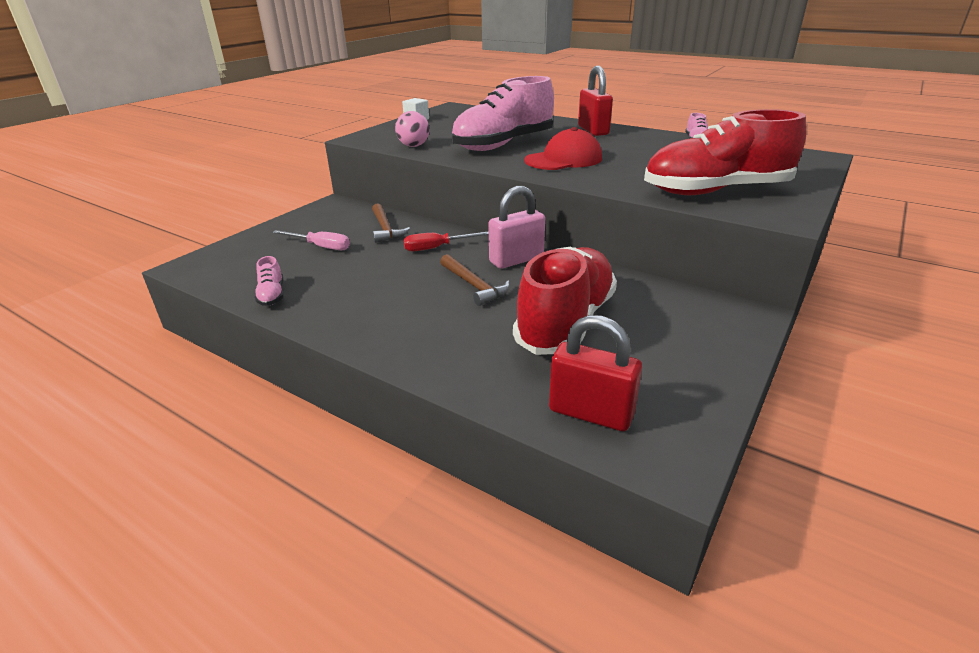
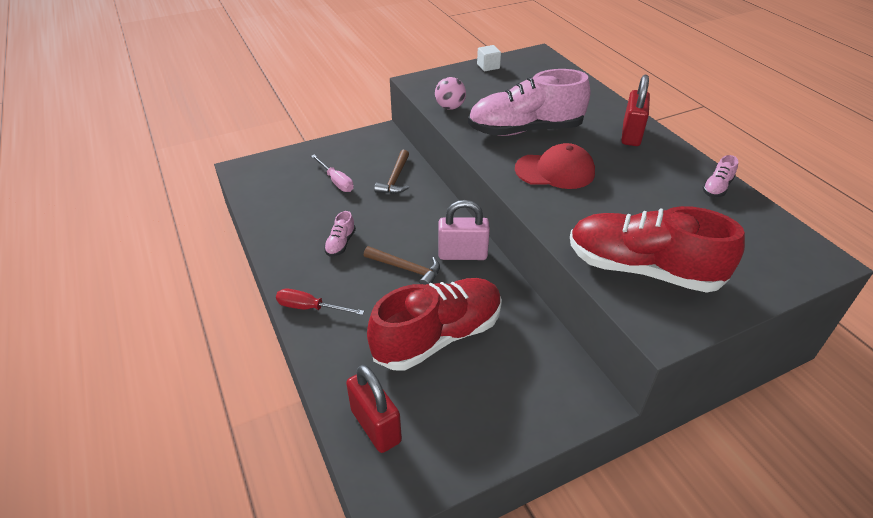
camera: 30 degrees right, 10 degrees up
pink shoe [255,256,284,306] -> pink shoe moved to [324,211,356,256]
red screwdriver [403,232,489,251] -> red screwdriver moved to [276,288,364,315]
brown hammer [440,254,510,306] -> brown hammer turned 60 degrees counterclockwise [364,246,440,285]

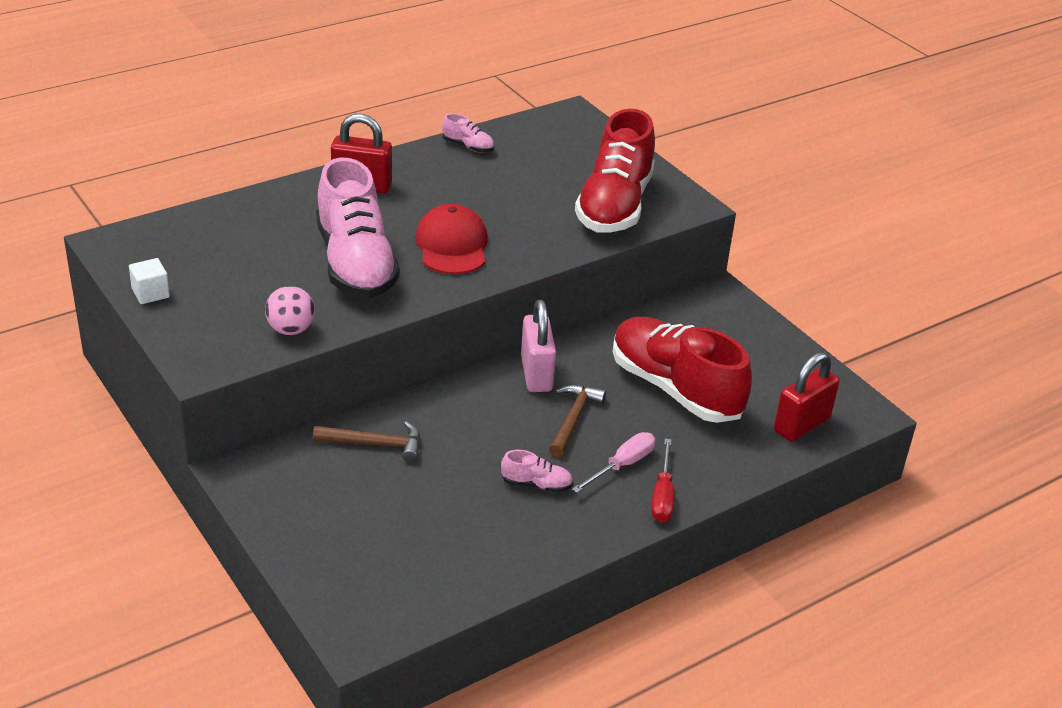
camera: 100 degrees left, 5 degrees down
pink screwdriver [311,155,354,192] -> pink screwdriver moved to [572,432,655,493]

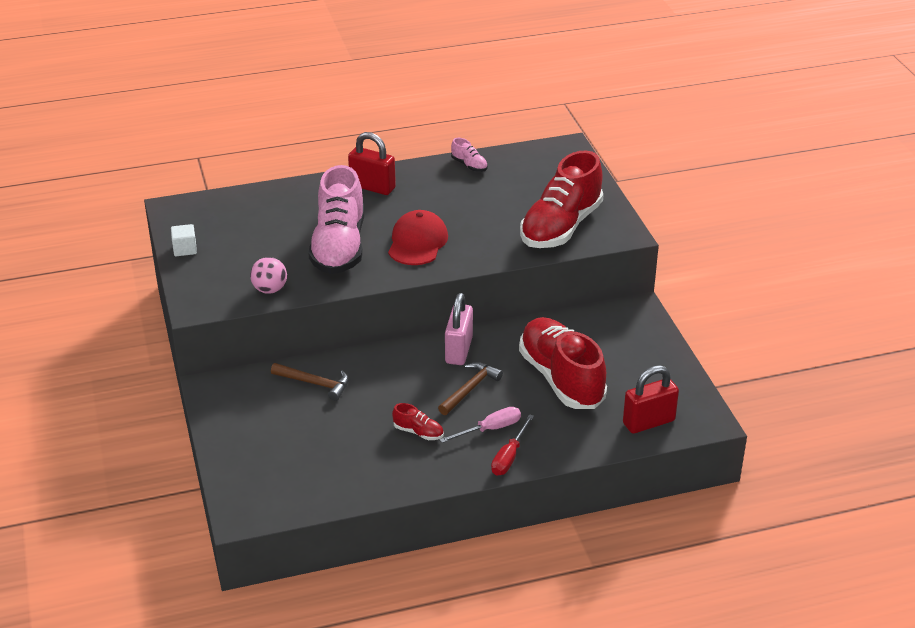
camera: 20 degrees right, 0 degrees up
pink shoe [501,450,573,493] -> red shoe [392,403,444,440]

